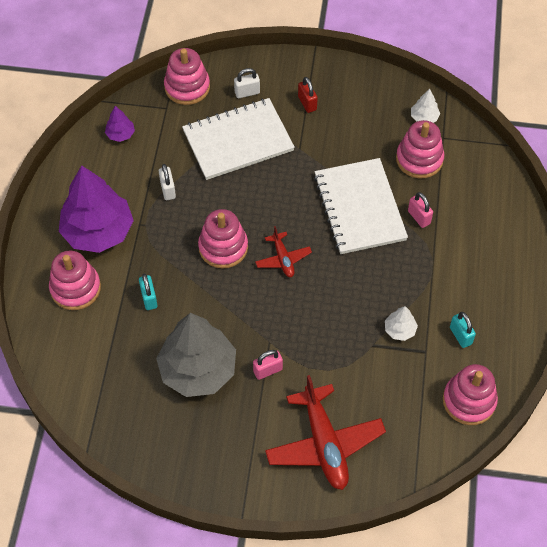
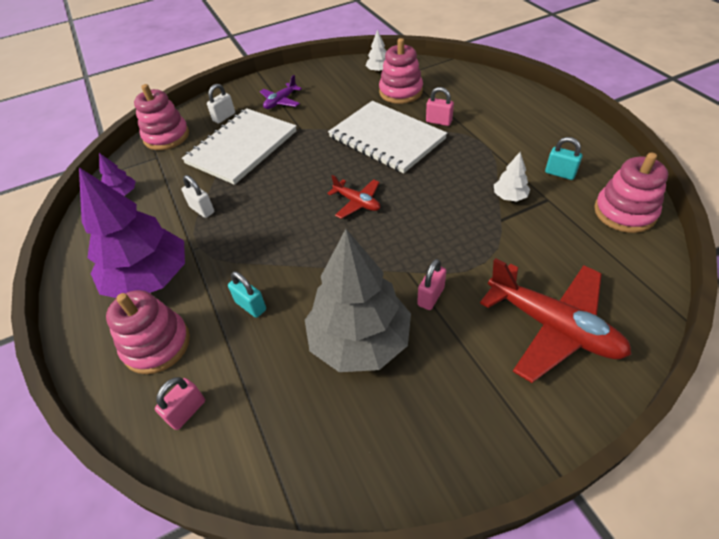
camera: 30 degrees left, 10 degrees down
pink stacking toy [198,209,248,269] -> none
red padlock [298,77,318,113] -> purple plane [260,75,302,109]
none -> pink padlock [155,377,205,430]

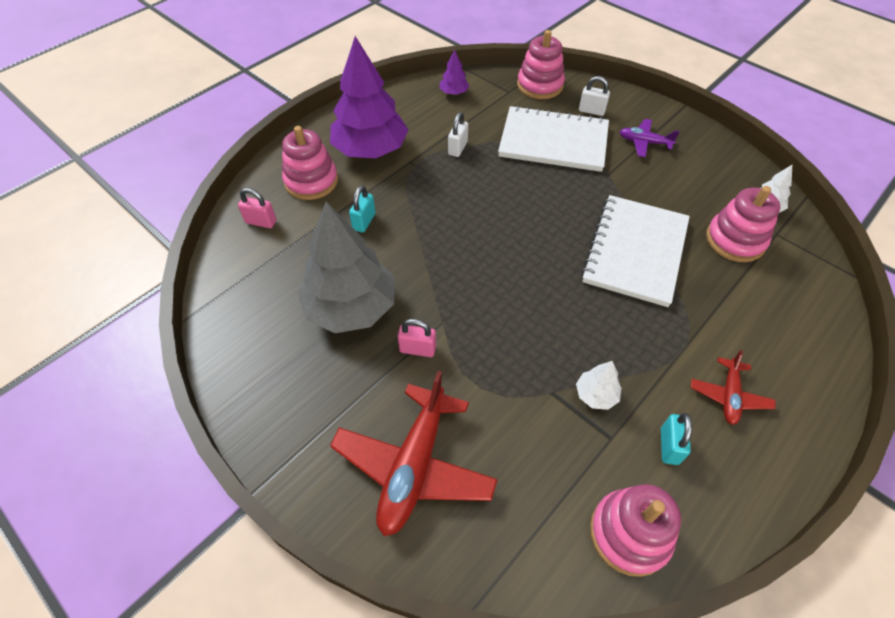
camera: 65 degrees right, 5 degrees up
red plane [327,175,380,219] -> red plane moved to [691,350,775,425]
pink padlock [426,87,454,126] -> none

